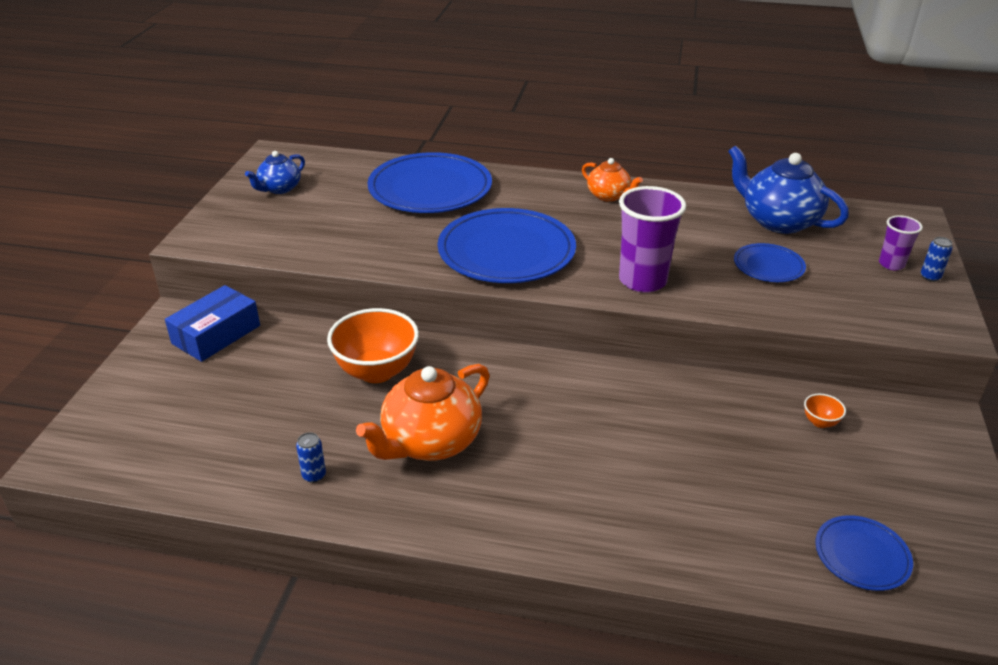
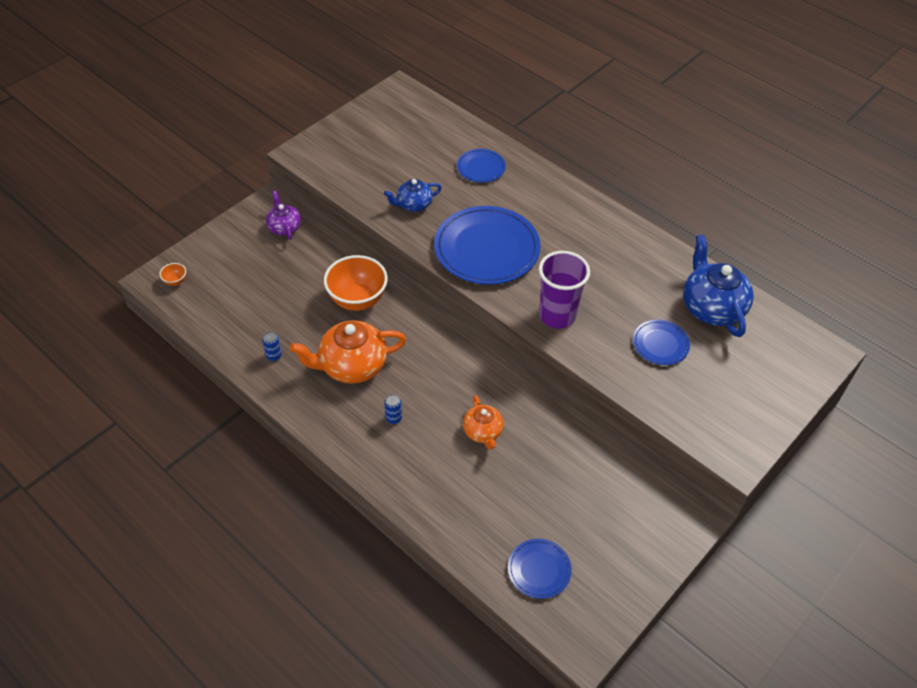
camera: 30 degrees right, 15 degrees up
blue box [165,285,260,362] -> purple teapot [266,191,301,240]
blue teapot [245,151,305,194] -> blue teapot moved to [384,179,442,212]
blue plate [368,152,492,213] -> blue plate [457,149,506,183], size x0.50
orange teapot [582,158,643,202] -> orange teapot moved to [463,395,503,450]
orange bowl [804,394,846,428] -> orange bowl moved to [159,263,186,286]
purple cup [879,215,923,270] -> none
blue can [921,237,953,282] -> blue can moved to [384,394,402,424]

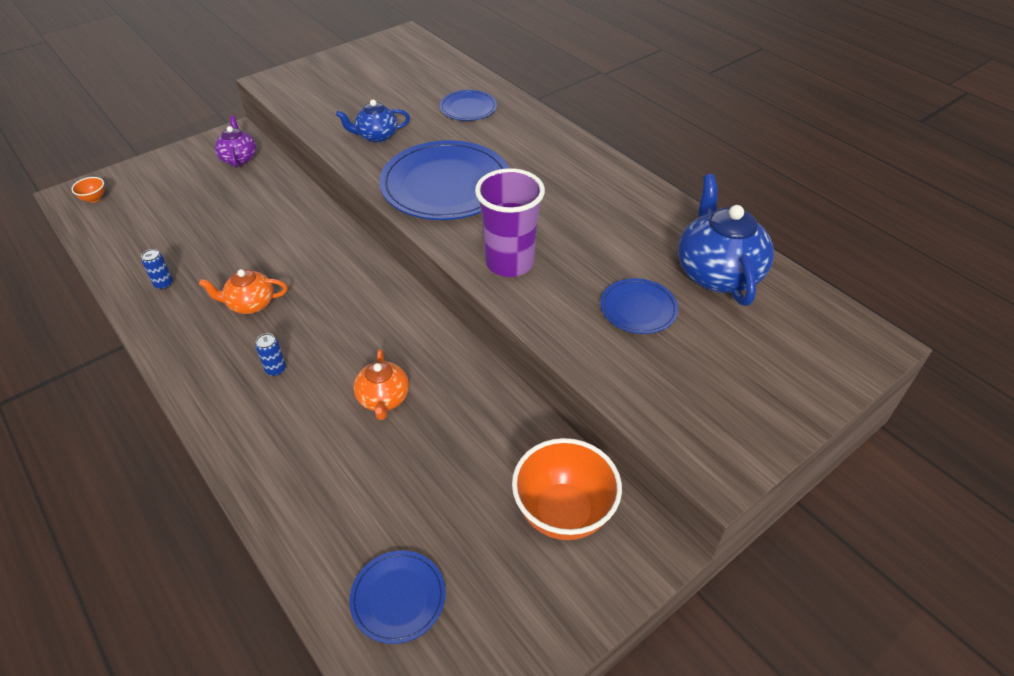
camera: 10 degrees right, 5 degrees down
orange teapot [290,320,406,384] -> orange teapot [199,269,287,314], size x0.57
orange bowl [324,255,388,311] -> orange bowl moved to [512,438,622,540]

